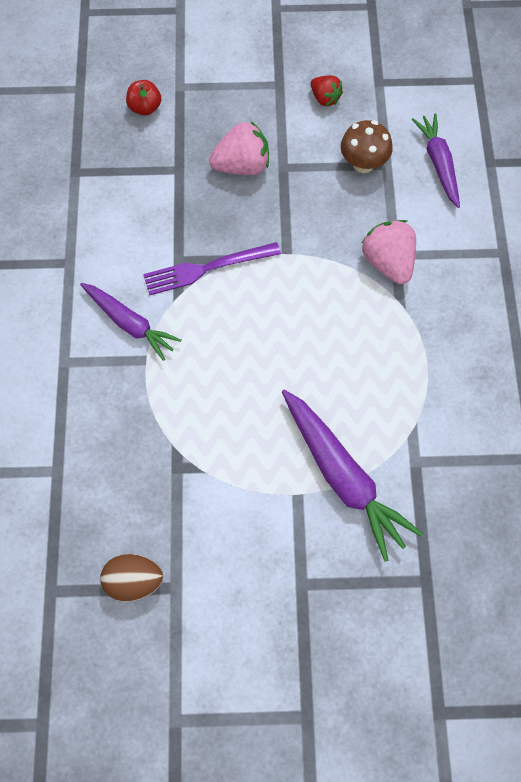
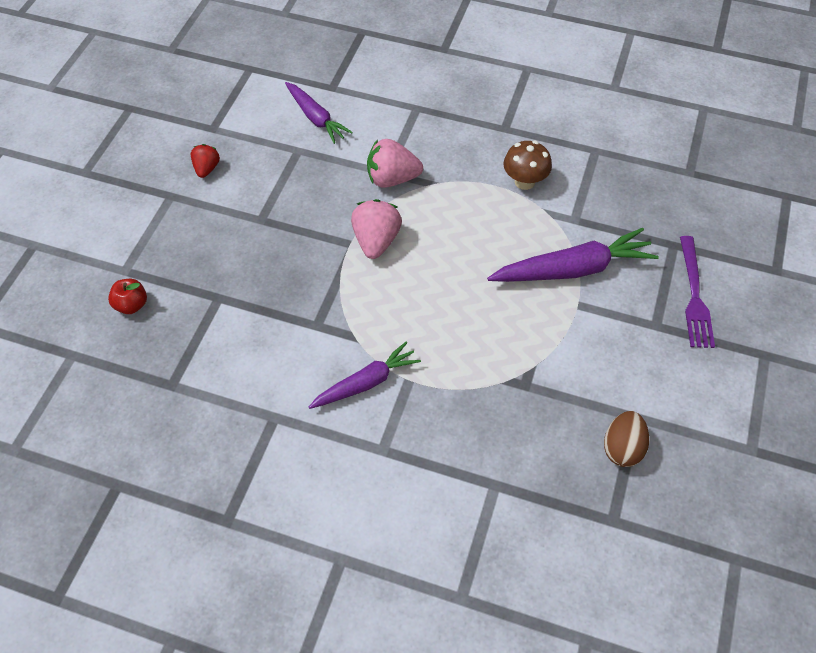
camera: 70 degrees left, 10 degrees down
purple fork [143,242,281,295] -> purple fork moved to [680,236,715,348]
pink strawberry [209,121,269,175] -> pink strawberry moved to [351,199,402,259]
red strawberry [311,75,343,106] -> red strawberry turned 60 degrees counterclockwise [191,144,220,178]
brown mushroom [341,120,393,173] -> brown mushroom moved to [503,140,552,190]
purple carrot [412,113,460,208] -> purple carrot turned 135 degrees counterclockwise [285,82,353,144]

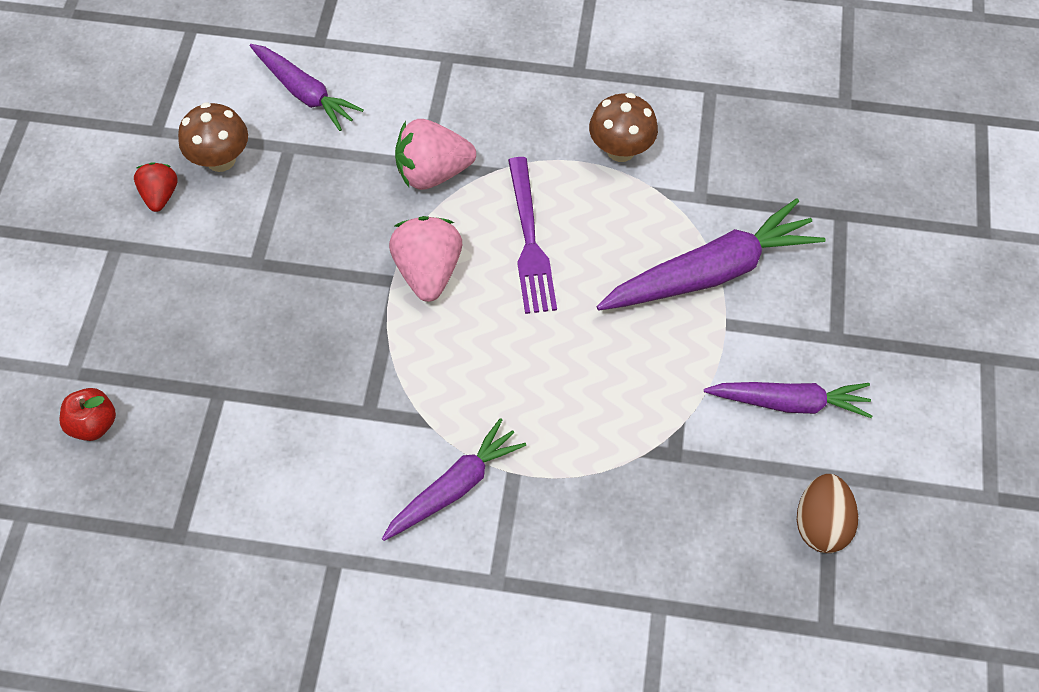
camera: 10 degrees left, 5 degrees up
purple fork [680,236,715,348] -> purple fork moved to [508,157,557,314]
none -> brown mushroom [178,102,248,172]
none -> purple carrot [704,382,872,418]

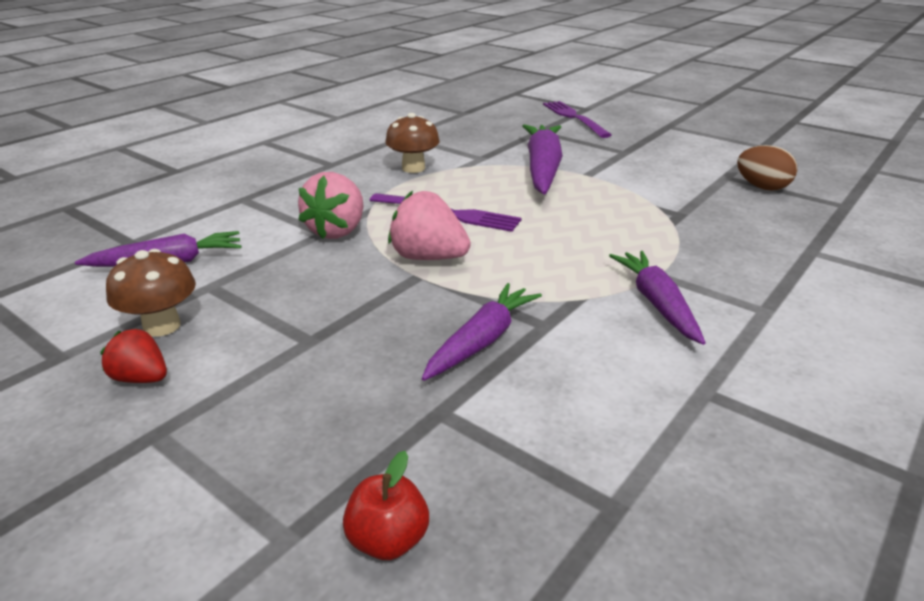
camera: 60 degrees left, 30 degrees down
purple carrot [704,382,872,418] -> purple carrot moved to [422,283,542,381]
none -> purple fork [543,101,611,138]

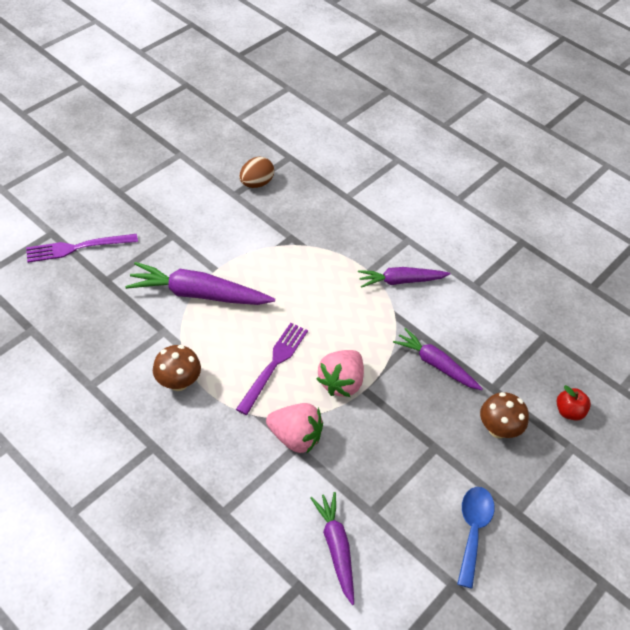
camera: 90 degrees left, 20 degrees up
red strawberry [100,329,167,383] -> blue spoon [457,487,494,589]
brown mushroom [106,249,196,337] -> brown mushroom moved to [480,392,529,439]

